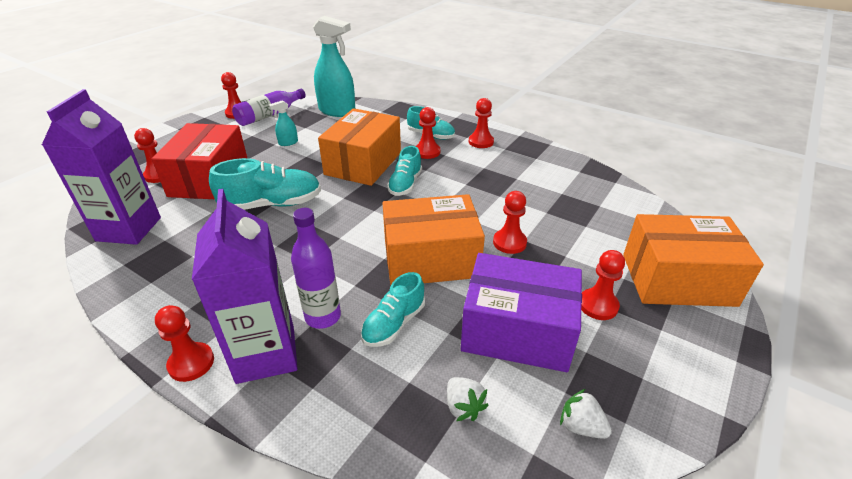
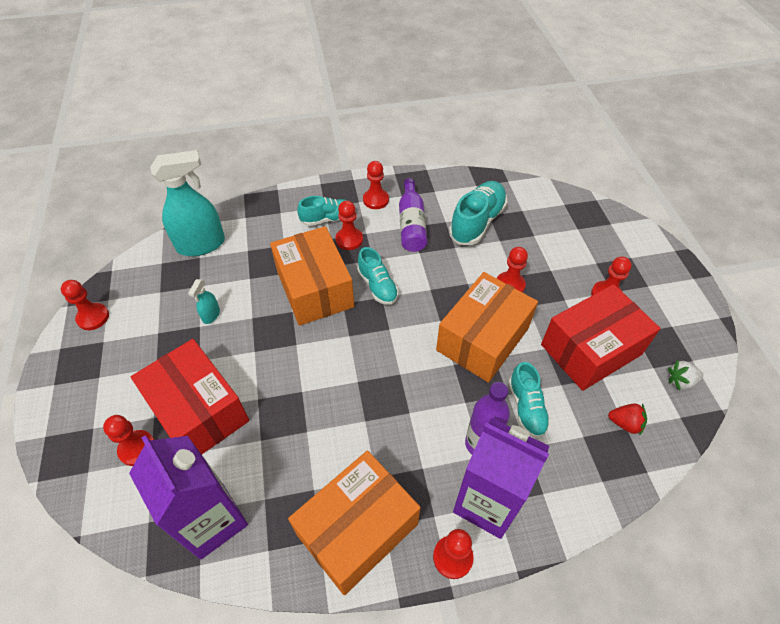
camera: 45 degrees left, 15 degrees up
turquoise shoe [209,158,321,210] -> turquoise shoe moved to [449,181,507,245]
purple bottle [232,89,306,126] -> purple bottle moved to [399,178,427,252]
white strawberry [447,377,489,421] -> red strawberry [608,403,647,436]
purple box [461,253,582,372] -> red box [541,284,661,391]
orange box [623,214,764,307] -> orange box moved to [288,450,420,595]

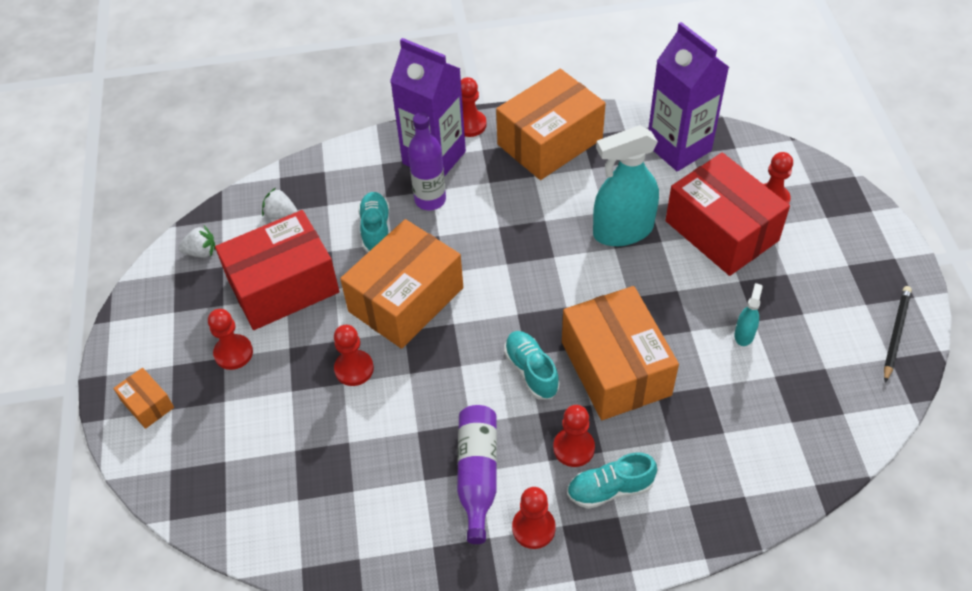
camera: 175 degrees left, 0 degrees up
red pawn [61,280,109,330] -> black pencil [884,286,912,383]
turquoise spray bottle [150,150,225,256] -> turquoise spray bottle moved to [593,125,659,246]
turquoise shoe [449,181,507,245] -> none
red strawberry [608,403,647,436] -> white strawberry [262,188,298,219]
none -> orange box [113,368,174,429]

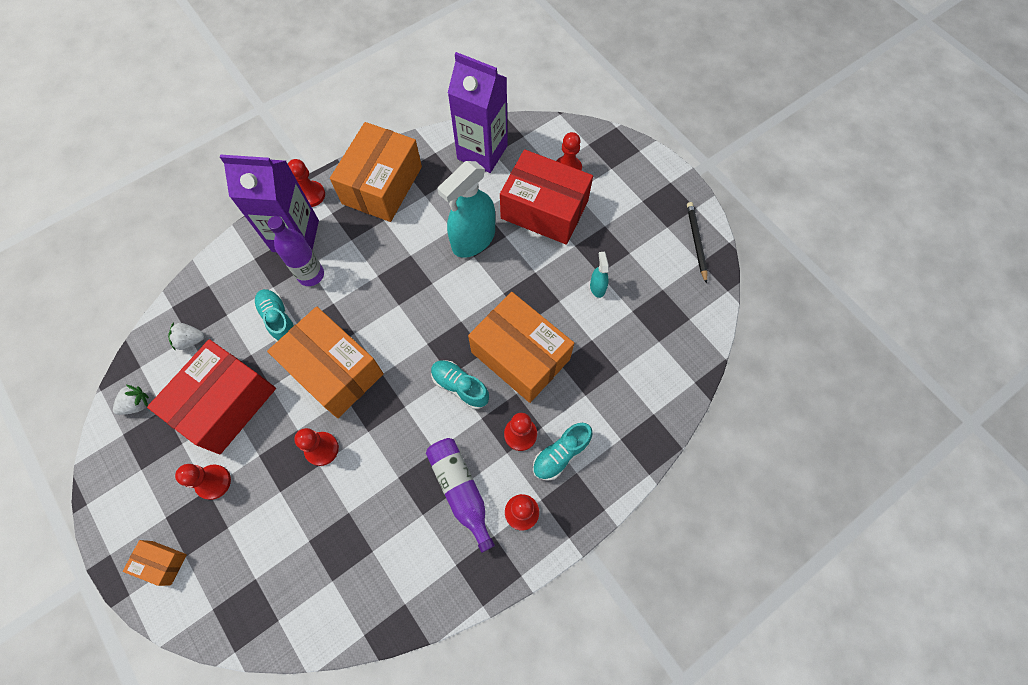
camera: 30 degrees left, 15 degrees up
orange box [340,219,463,349] -> orange box turned 60 degrees counterclockwise [267,307,384,418]

